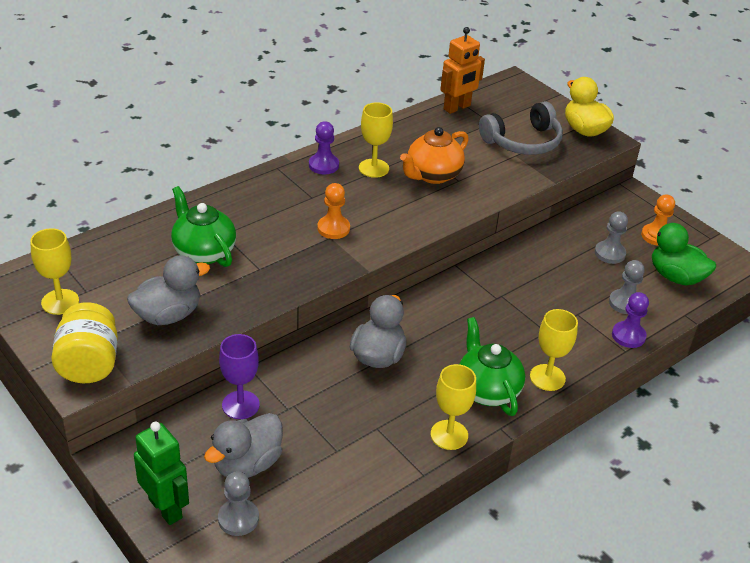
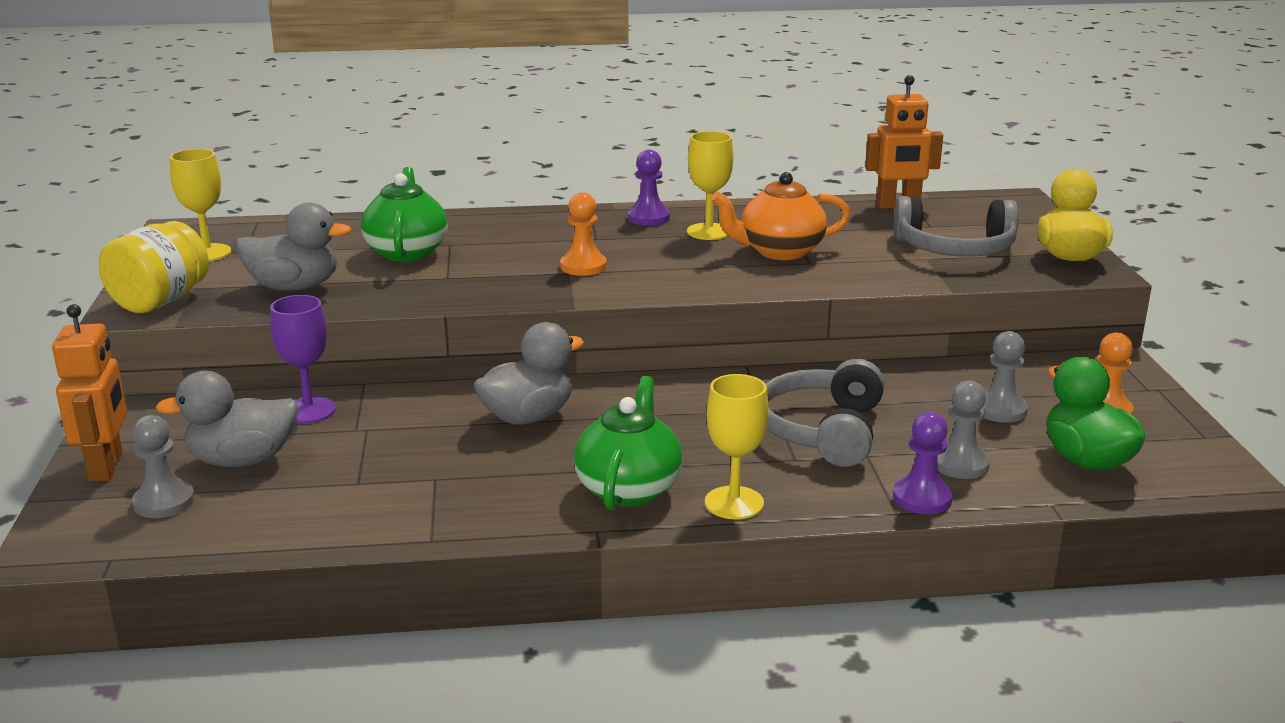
camera: 35 degrees right, 15 degrees down
green robot [134,422,189,525] -> orange robot [52,304,127,482]
yellow goblet [431,364,476,450] -> none
none -> grey headphones [766,359,885,467]

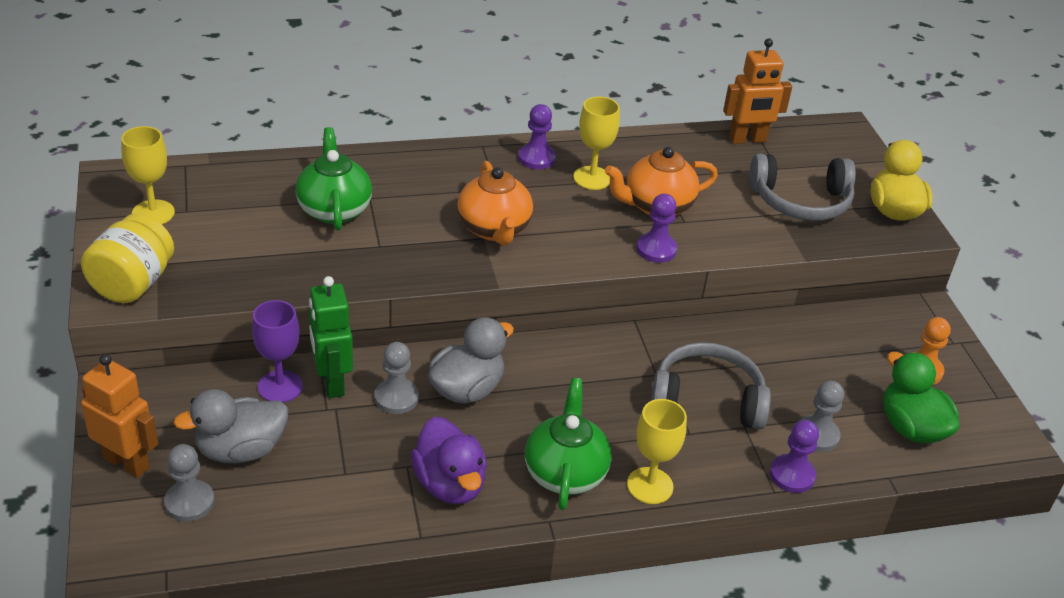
camera: 10 degrees left, 15 degrees up
orange robot [52,304,127,482] -> orange robot turned 45 degrees counterclockwise [81,354,158,478]
grey duck [236,202,352,291] -> none
orange pawn [560,192,607,276] -> orange teapot [457,161,533,245]
grey headphones [766,359,885,467] -> grey headphones turned 90 degrees clockwise [651,342,771,429]
grey pawn [983,331,1028,423] -> grey pawn moved to [375,342,419,414]
none -> green robot [309,276,353,398]
none -> purple duck [410,417,487,504]
none -> purple pawn [636,194,677,263]

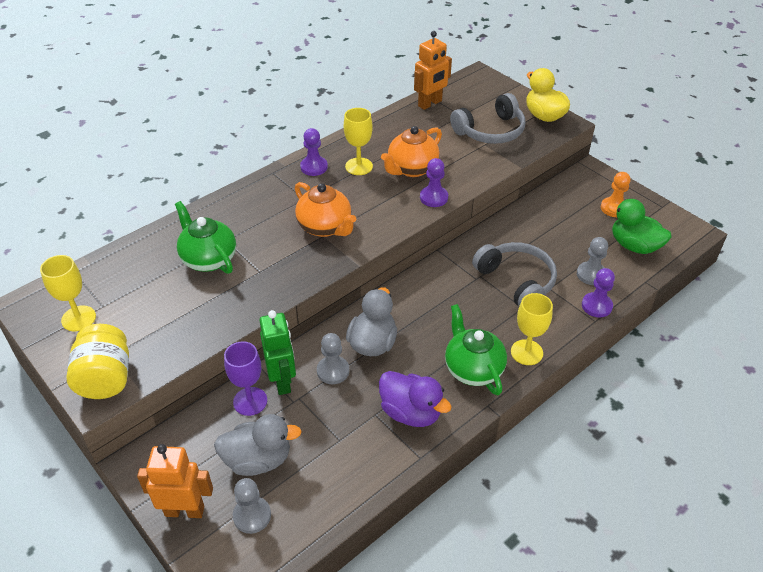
camera: 25 degrees left, 5 degrees up
grey duck [173,389,288,464] -> grey duck turned 135 degrees counterclockwise [214,414,302,476]
green robot [309,276,353,398] -> green robot turned 150 degrees counterclockwise [259,310,296,395]
grey headphones [651,342,771,429] -> grey headphones turned 75 degrees clockwise [472,242,557,306]

